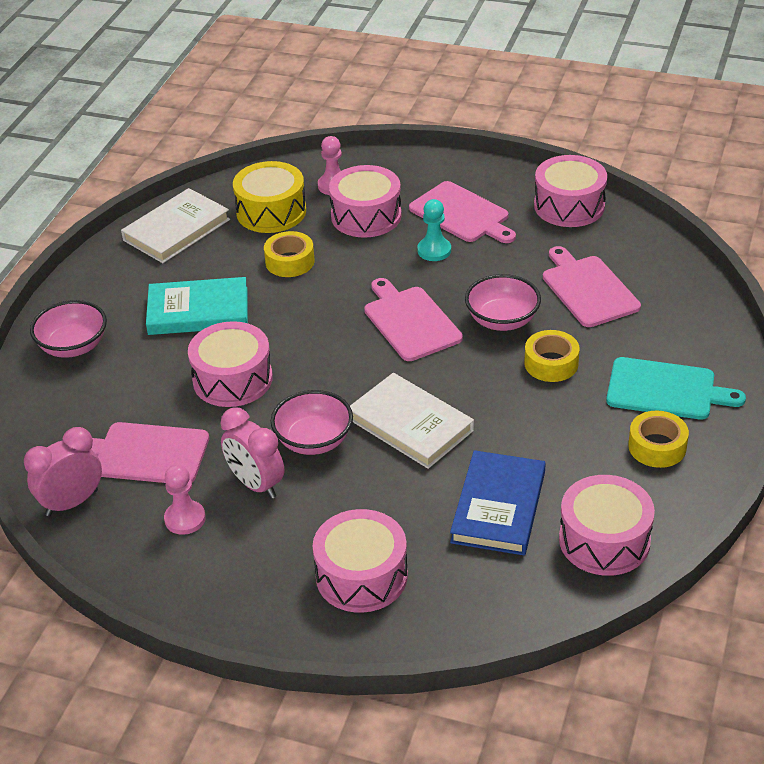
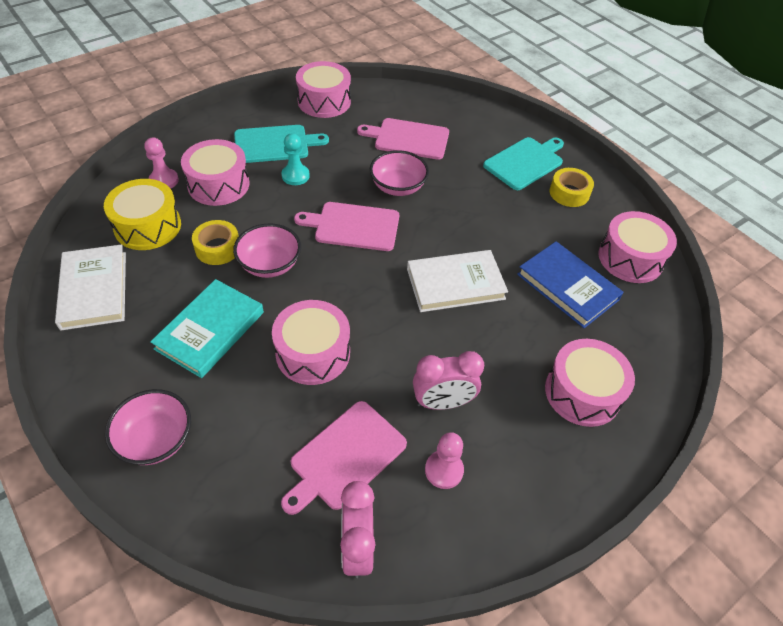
camera: 60 degrees left, 10 degrees up
pink bowl [271,390,353,455] -> pink bowl moved to [233,223,301,278]
pink cutting board [409,181,516,243] -> turquoise cutting board [234,125,329,163]
yellow tape [524,330,580,382] -> none

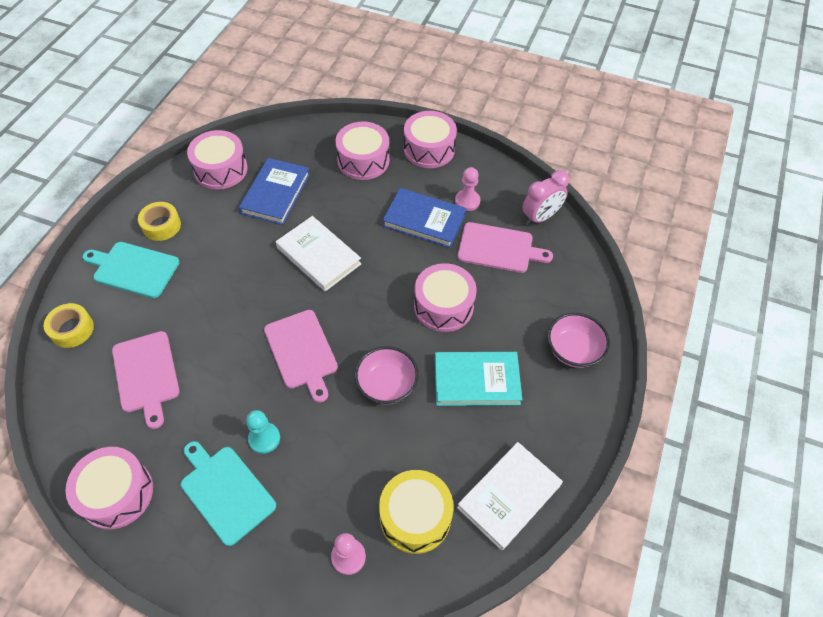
camera: 120 degrees left, 5 degrees up
pink drum [181,139,250,206] -> pink drum moved to [404,111,457,168]
yellow tape [192,220,239,265] -> yellow tape moved to [44,303,94,348]
pink bowl [370,150,429,196] -> none
pink clock [413,351,484,410] -> blue book [382,188,466,248]

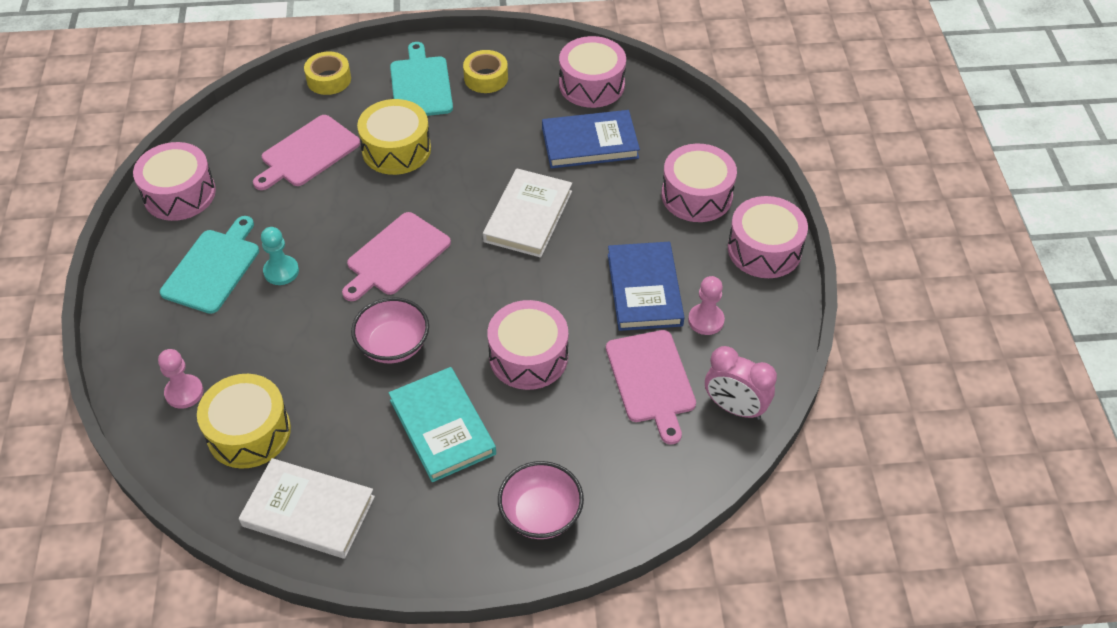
camera: 65 degrees right, 5 degrees down
none -> yellow drum [357,99,431,175]

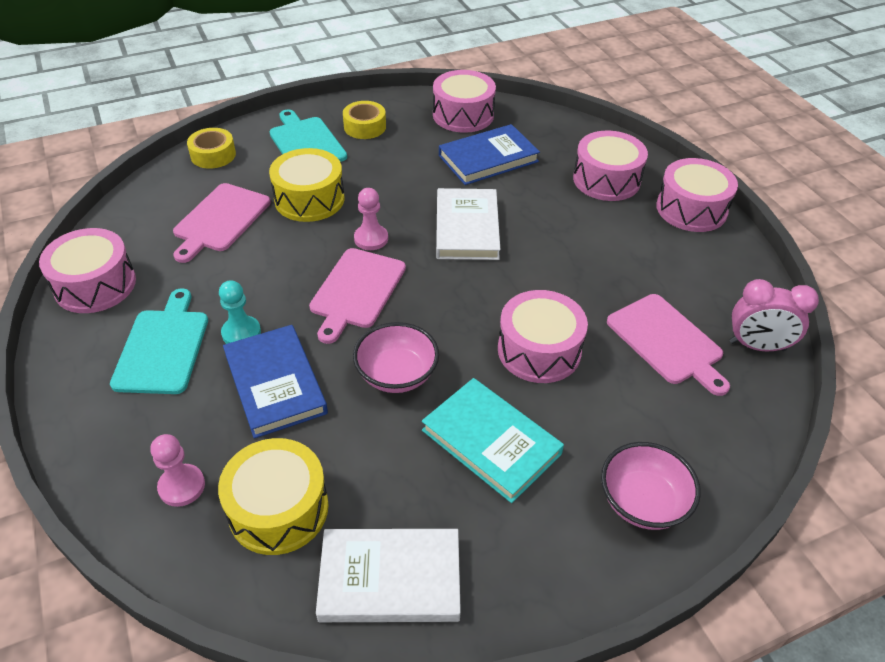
camera: 20 degrees left, 5 degrees down
blue book [608,242,685,331] -> blue book moved to [223,325,328,438]
pink pawn [688,276,725,335] -> pink pawn moved to [354,188,388,250]

